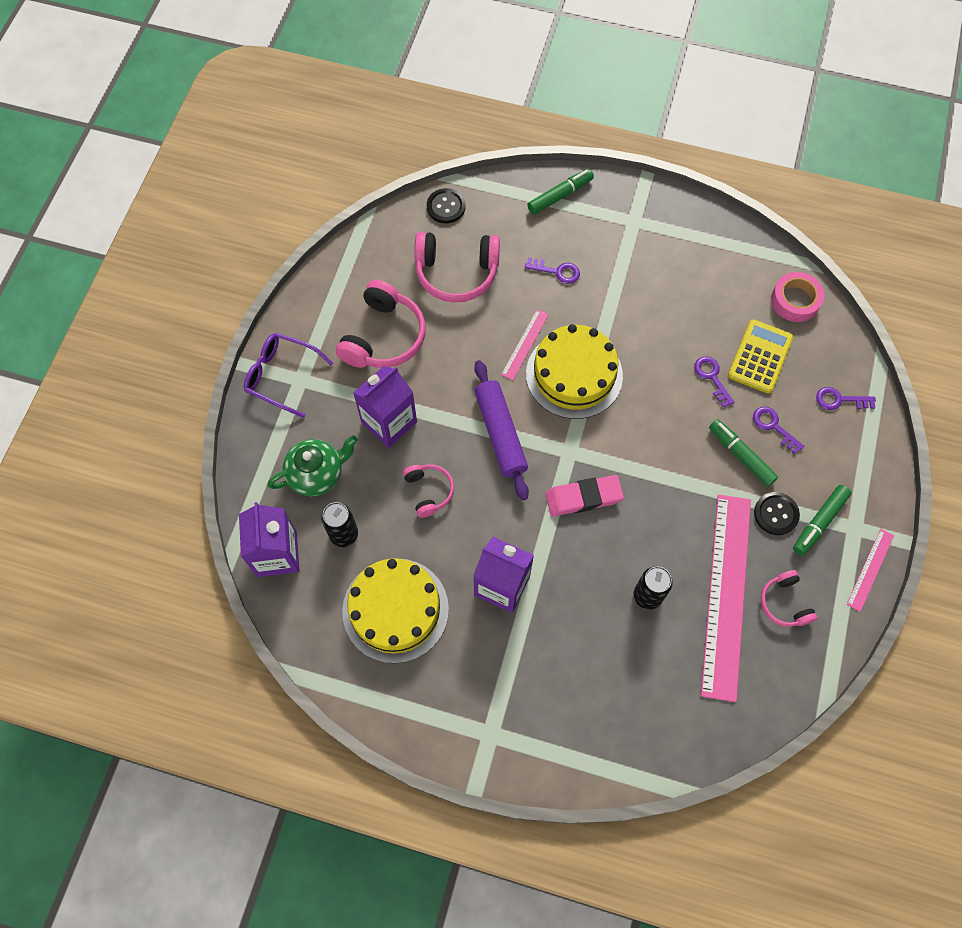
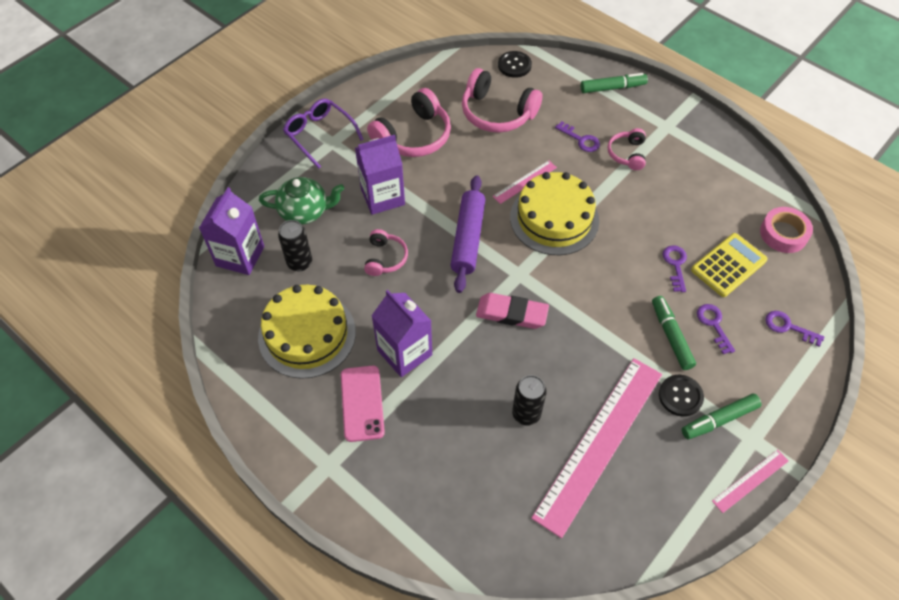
camera: 25 degrees right, 10 degrees down
pink headphones [761,570,817,627] -> pink headphones moved to [608,128,646,170]
none -> pink phone [341,366,385,442]

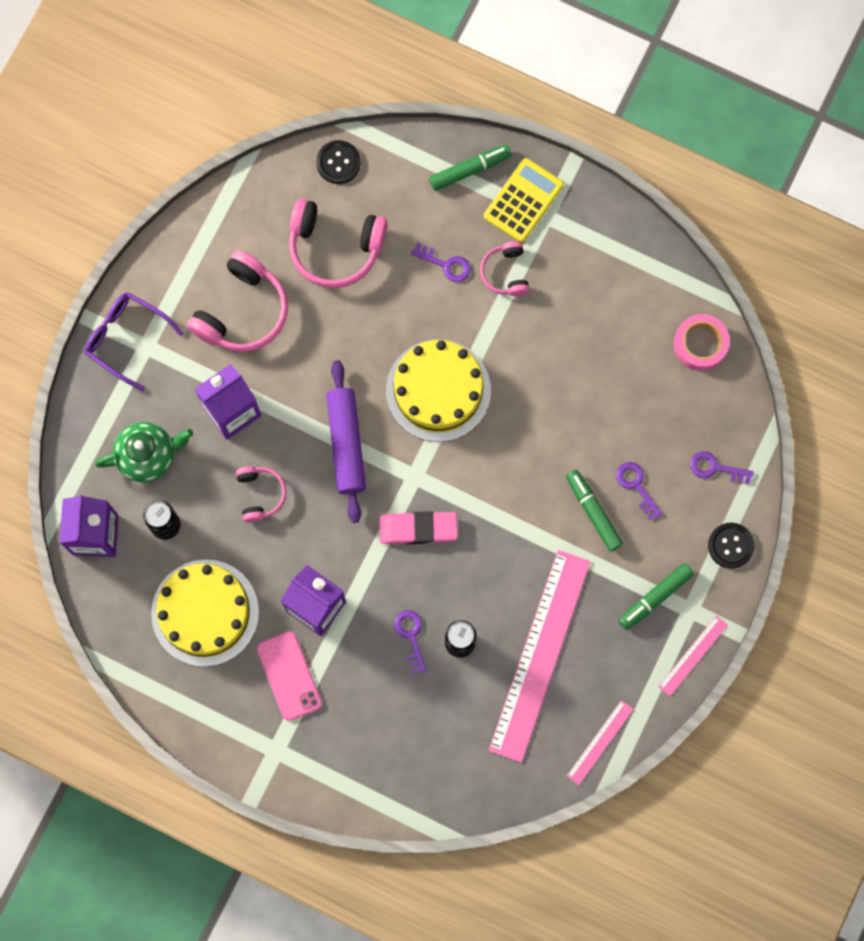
camera: 15 degrees left, 20 degrees up
pink ruler [493,160,557,204] -> pink ruler moved to [567,700,634,785]
black button [659,375,704,417] -> black button moved to [708,523,755,569]
purple key [662,245,687,292] -> purple key moved to [394,610,427,674]
yellow calculator [691,233,768,297] -> yellow calculator moved to [484,158,564,243]

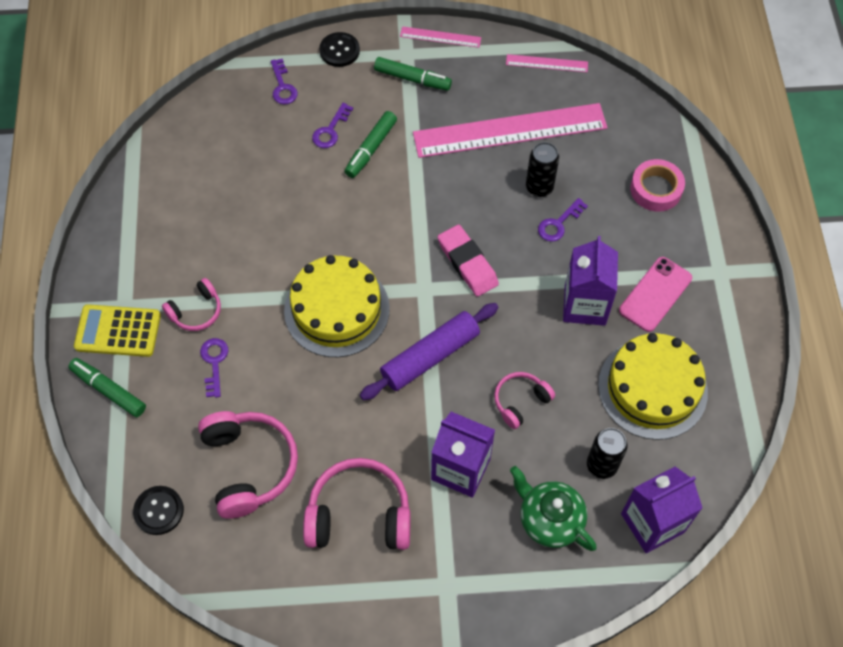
camera: 120 degrees left, 15 degrees down
purple glasses [85,292,184,391] -> none
pink tape [674,314,730,371] -> pink tape moved to [630,159,685,212]

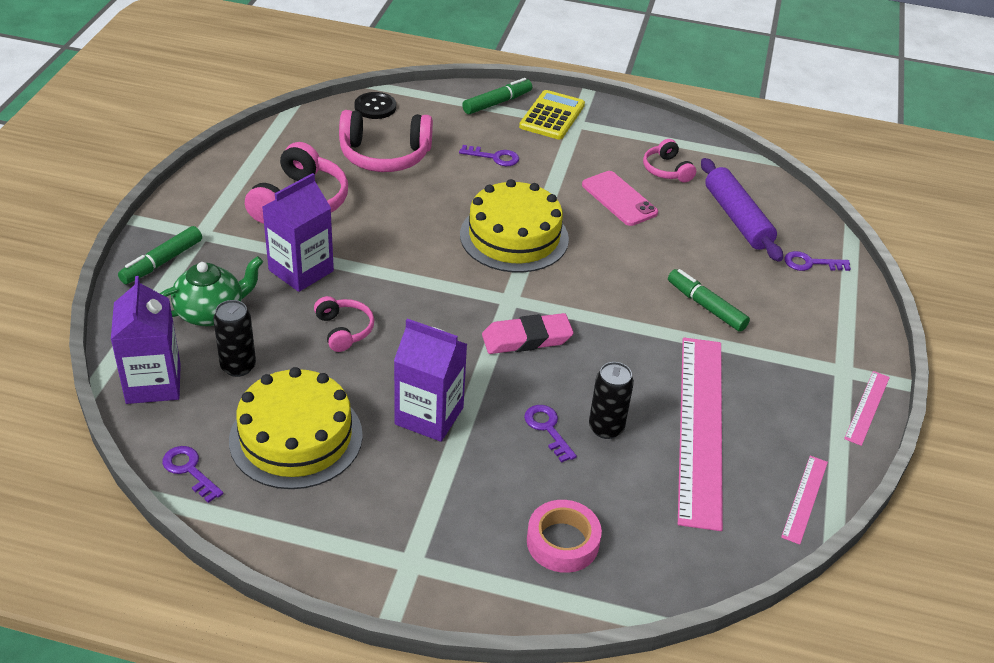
camera: 105 degrees right, 20 degrees down
pink headphones [162,278,221,331] -> pink headphones moved to [643,139,696,182]
purple key [312,103,353,148] -> purple key moved to [162,446,224,503]
black button [319,32,360,67] -> none
purple rolling pin [360,303,498,400] -> purple rolling pin moved to [701,158,783,262]
green marker [374,57,452,91] -> green marker moved to [118,226,202,284]
pink phone [619,257,692,332] -> pink phone moved to [582,171,658,226]

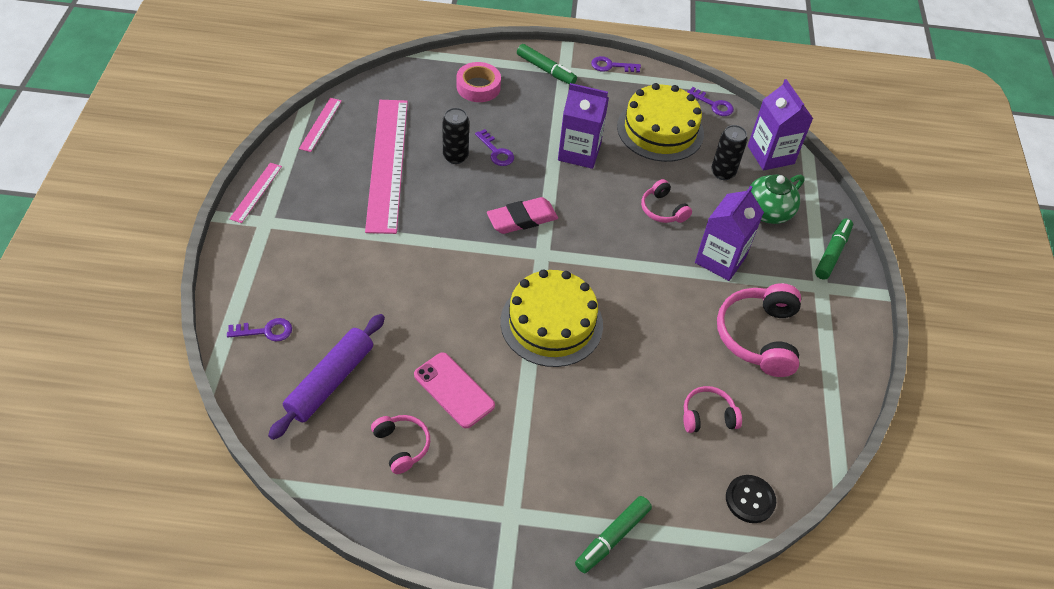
camera: 170 degrees right, 10 degrees up
pink headphones [339,110,433,172] -> pink headphones [683,386,742,433], size x0.56
purple key [459,145,519,166] -> purple key moved to [591,56,641,73]
yellow calculator [519,90,585,140] -> none
green marker [668,269,750,332] -> green marker moved to [517,44,577,85]
purple rolling pin [701,158,783,262] -> purple rolling pin turned 60 degrees clockwise [268,314,385,440]

